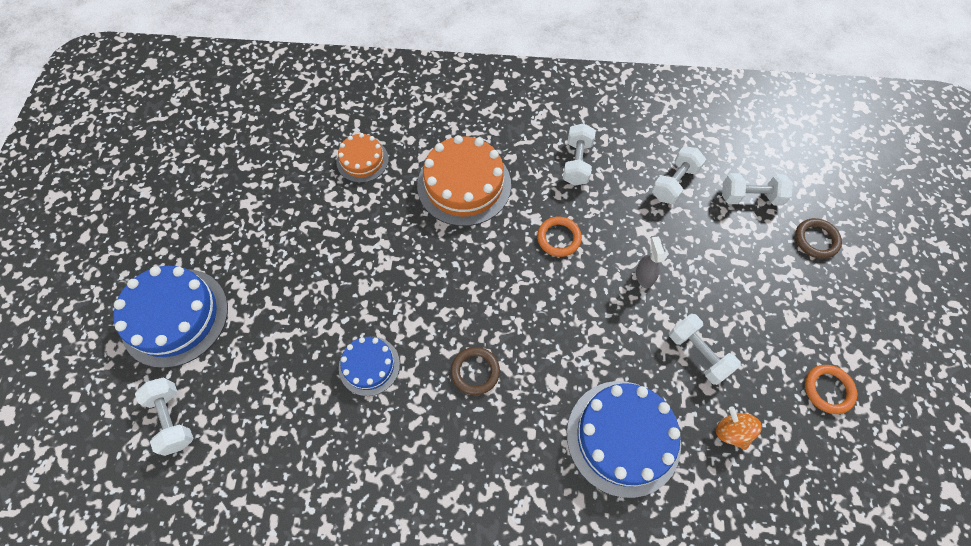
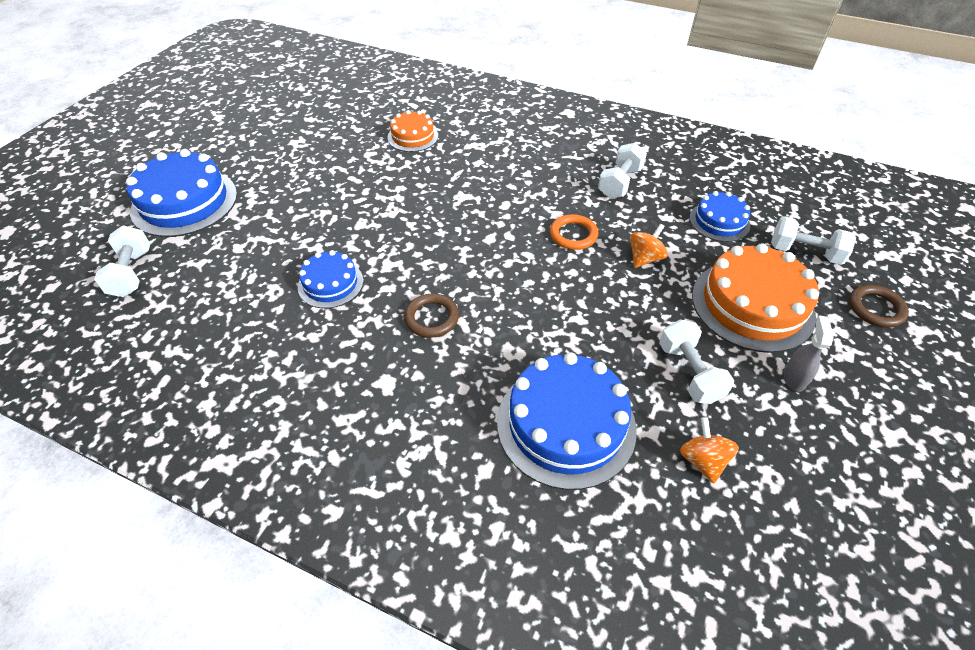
camera: 20 degrees right, 15 degrees down
orange cake [417,135,511,226] -> orange cake moved to [692,243,819,353]
grey spray bottle [636,237,665,288] -> grey spray bottle moved to [783,315,834,392]
white dumbbell [652,146,706,204] -> blue cake [690,191,750,242]
orange ring [805,365,857,414] -> none
none -> orange spinning top [630,224,668,268]

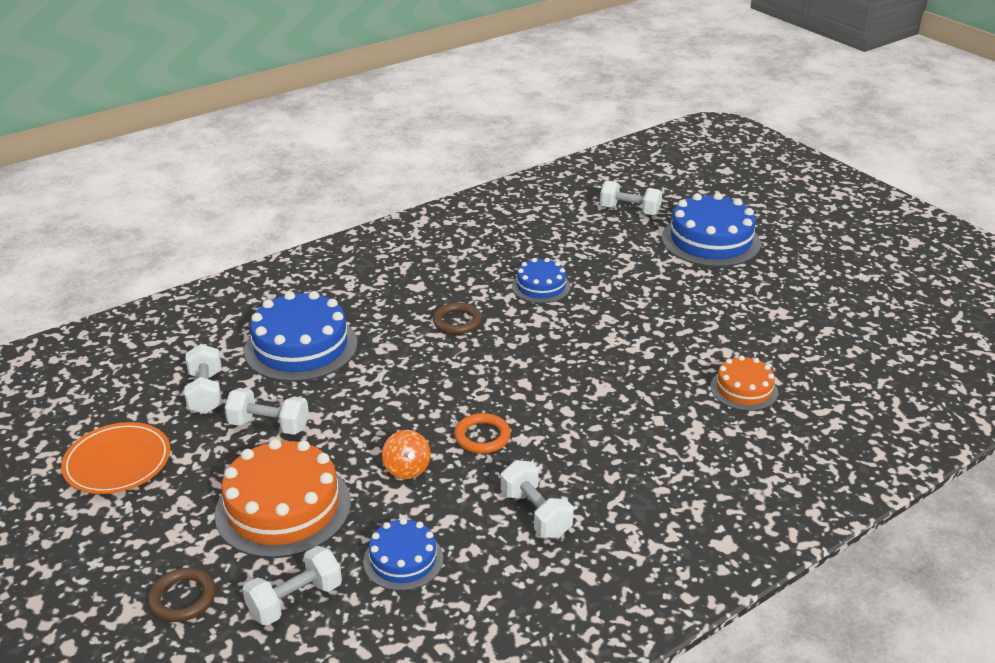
camera: 120 degrees right, 15 degrees down
orange spinning top [680,417,739,483] -> white dumbbell [184,344,222,414]
grey spray bottle [783,315,834,392] -> none
none -> orange plate [61,422,170,494]

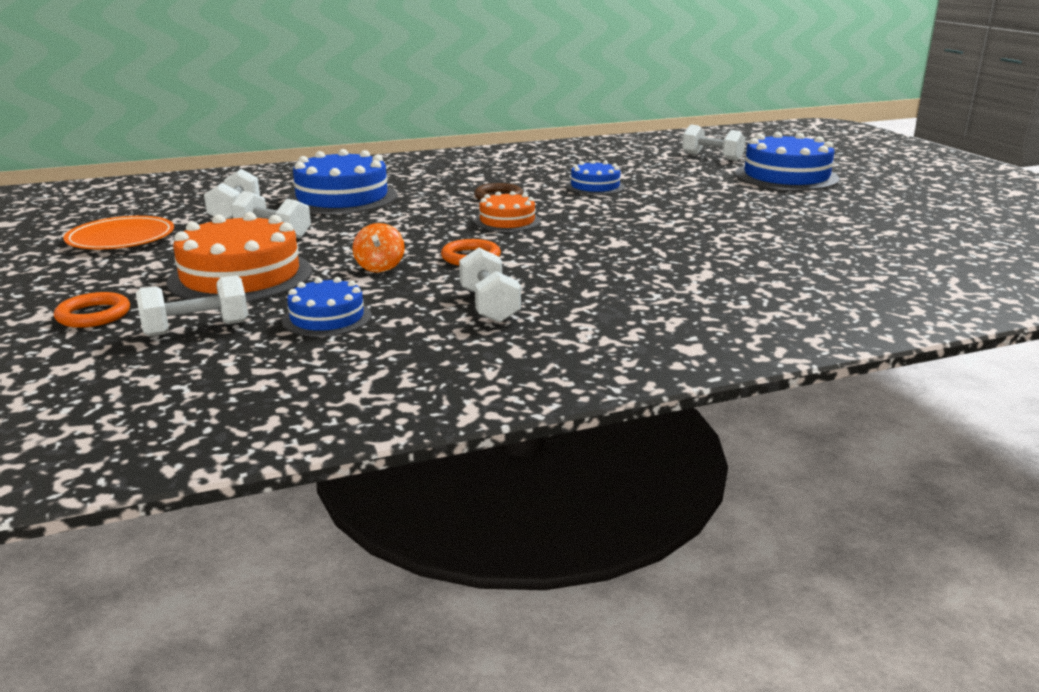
camera: 15 degrees right, 10 degrees down
brown ring [148,568,216,622] -> orange ring [54,292,130,328]
orange cake [710,355,778,411] -> orange cake moved to [474,191,541,232]

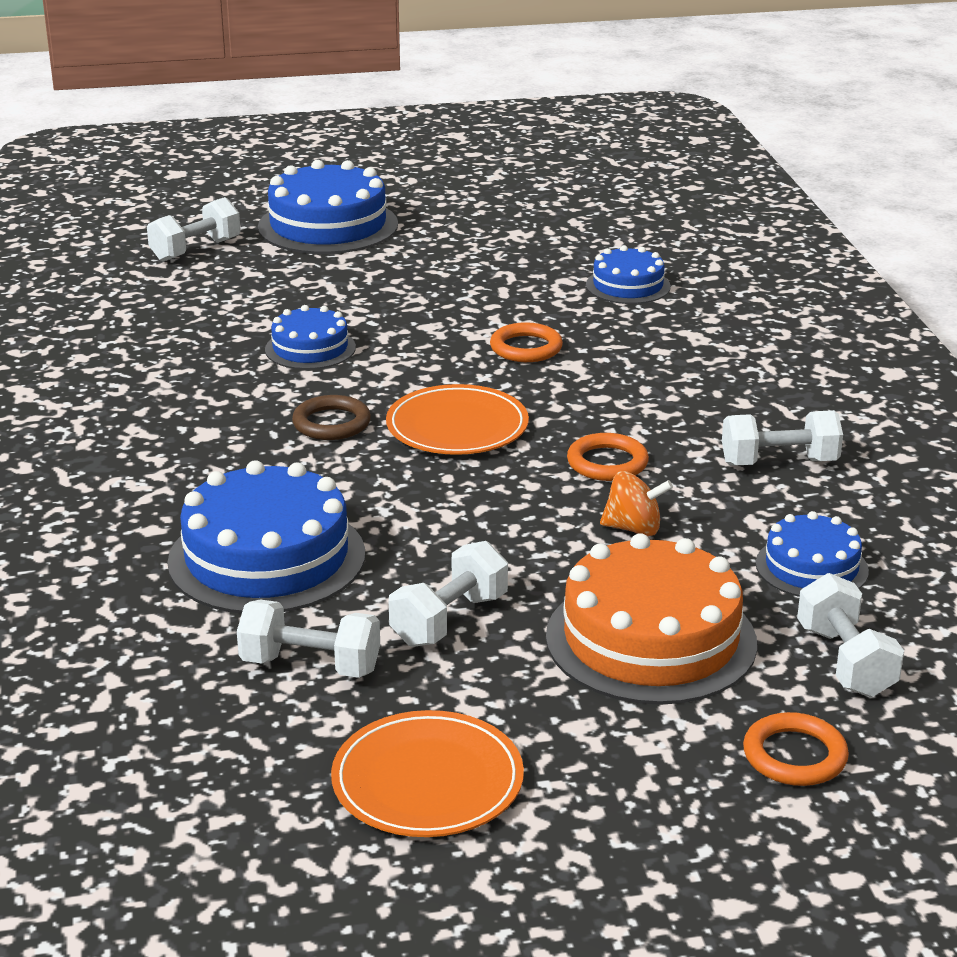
camera: 80 degrees left, 5 degrees up
orange cake [474,191,541,232] -> orange plate [386,384,529,455]
none -> orange ring [490,322,563,362]
none -> blue cake [586,245,671,304]

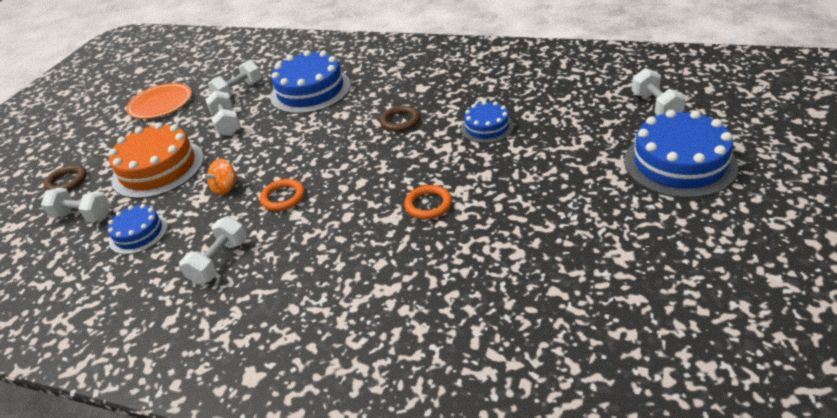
camera: 125 degrees right, 10 degrees up
orange plate [386,384,529,455] -> none
blue cake [586,245,671,304] -> none
orange ring [743,712,849,786] -> brown ring [44,165,87,191]

